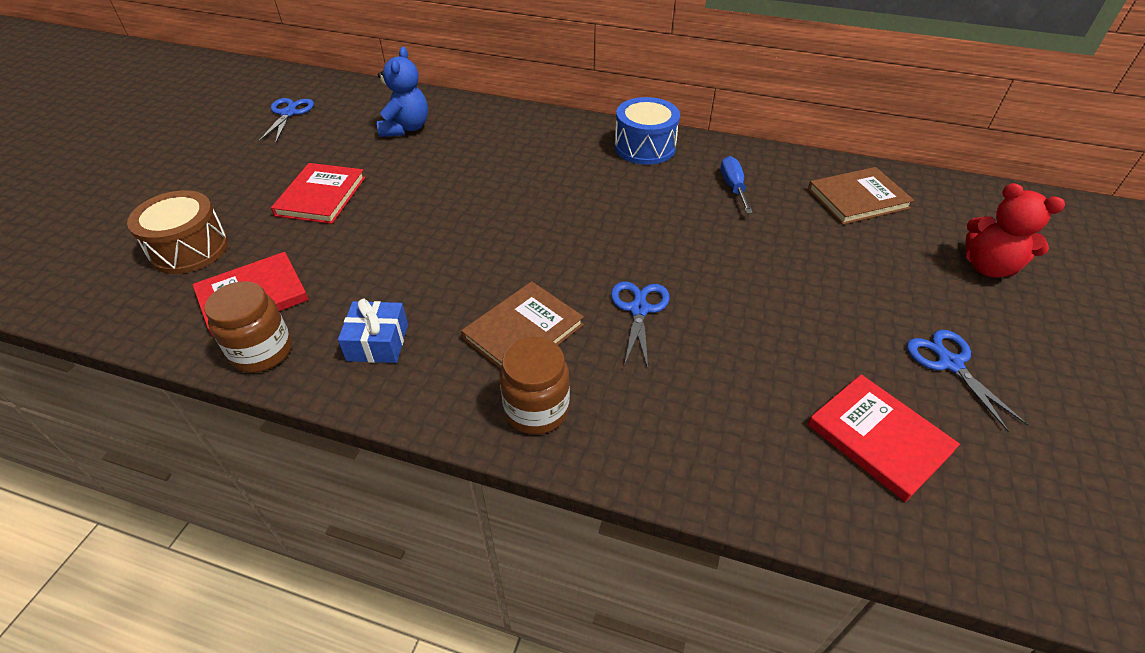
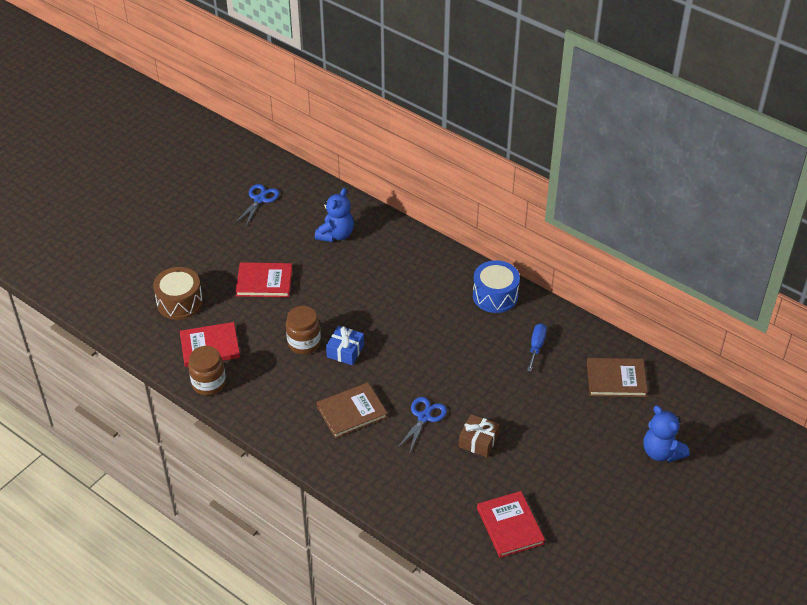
camera: 20 degrees right, 0 degrees up
red book [271,163,365,224] -> red book turned 60 degrees clockwise [236,262,292,297]
blue gift [338,299,408,363] -> blue gift moved to [326,326,364,365]
brown jar [499,337,570,435] -> brown jar moved to [286,306,321,354]
blue scissors [907,330,1028,432] -> none
red teddy bear [966,183,1065,278] -> blue teddy bear [643,405,689,462]
none -> brown gift [459,414,499,457]

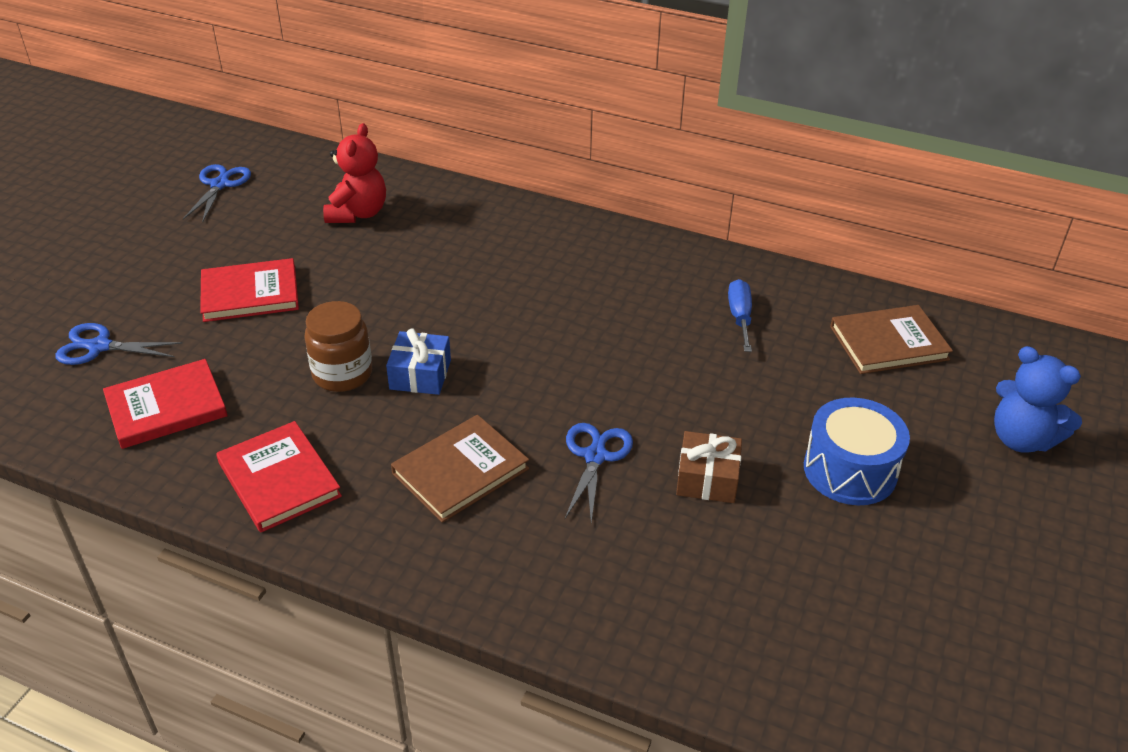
camera: 15 degrees left, 5 degrees down
brown drum [153,267,203,320] -> blue scissors [55,323,183,365]
brown jar [188,346,226,396] -> none
blue teddy bear [315,188,354,242] -> red teddy bear [323,123,386,223]
blue drum [473,260,520,313] -> blue drum moved to [804,397,910,505]
red book [477,491,545,558] -> red book moved to [216,421,342,532]

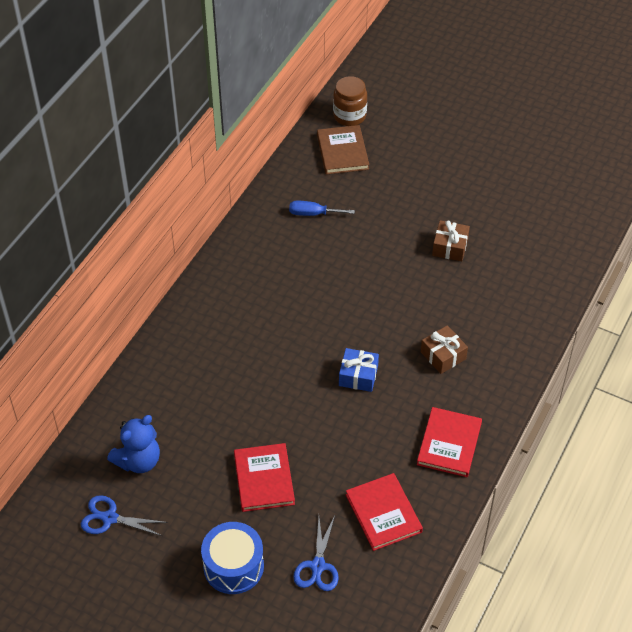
camera: 85 degrees left, 10 degrees up
red book [216,421,342,532] -> red book turned 45 degrees counterclockwise [417,407,482,477]
brown jar [304,301,372,392] -> brown jar moved to [333,76,367,126]
red teddy bear [323,123,386,223] -> none
brown book [391,415,529,523] -> brown gift [421,325,468,374]
blue scissors [565,423,633,523] -> none
blue drum [804,397,910,505] -> blue drum moved to [201,522,264,594]
blue teddy bear [994,346,1082,453] -> blue teddy bear moved to [107,415,160,473]

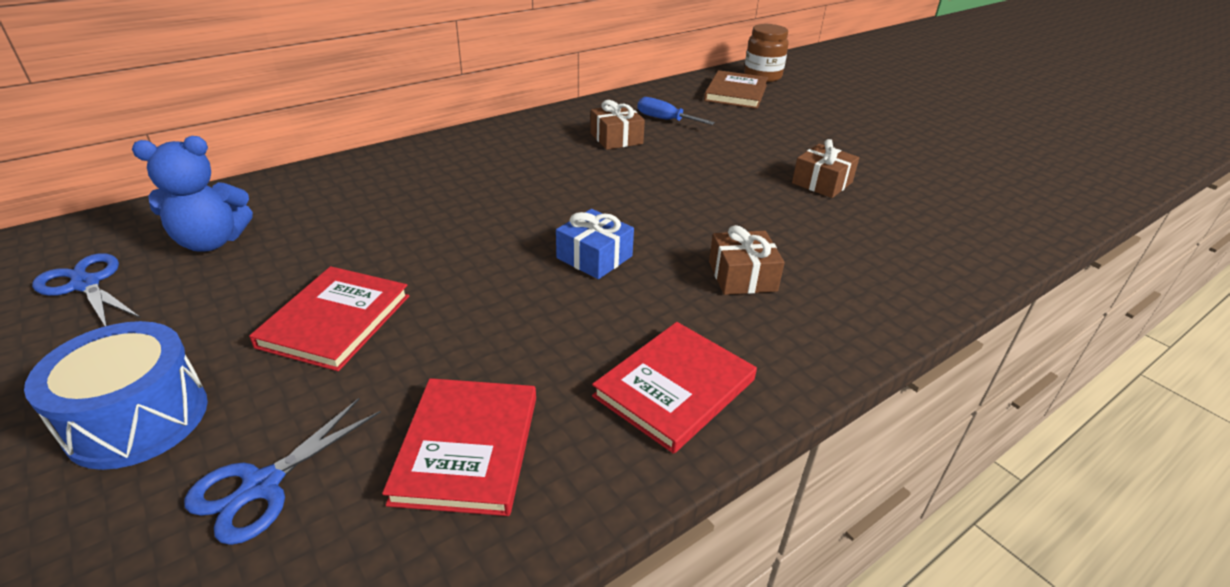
camera: 25 degrees right, 15 degrees down
none -> brown gift [590,100,645,150]

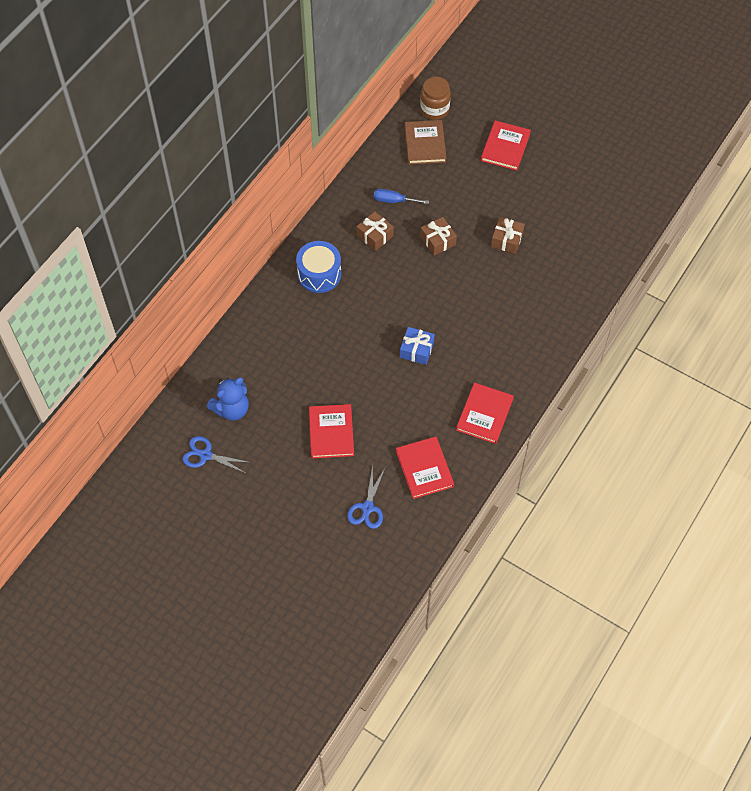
camera: 20 degrees left, 25 degrees up
blue drum [24,321,208,470] -> blue drum moved to [296,241,341,293]
brown gift [709,225,785,295] -> brown gift moved to [420,217,457,256]
none -> red book [481,121,531,171]

